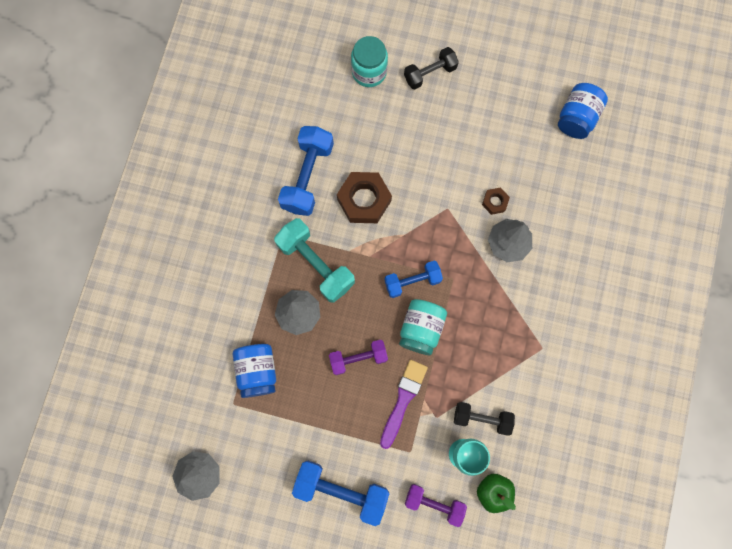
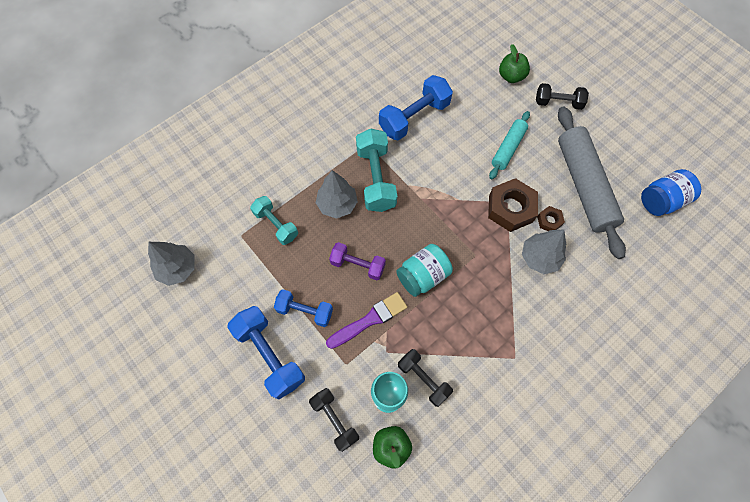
camera: 35 degrees right, 10 degrees down
blue jar [233,344,276,398] -> turquoise dumbbell [250,196,298,245]
brown nut [337,172,392,223] -> brown nut moved to [488,178,538,232]
turquoise jar [351,36,388,87] -> green apple [499,44,530,83]
blue dumbbell [384,261,443,298] -> blue dumbbell moved to [274,289,333,327]
purple dumbbell [405,484,467,527] -> black dumbbell [309,388,359,452]
none -> turquoise rolling pin [489,111,530,179]
none -> grey rolling pin [558,106,626,259]

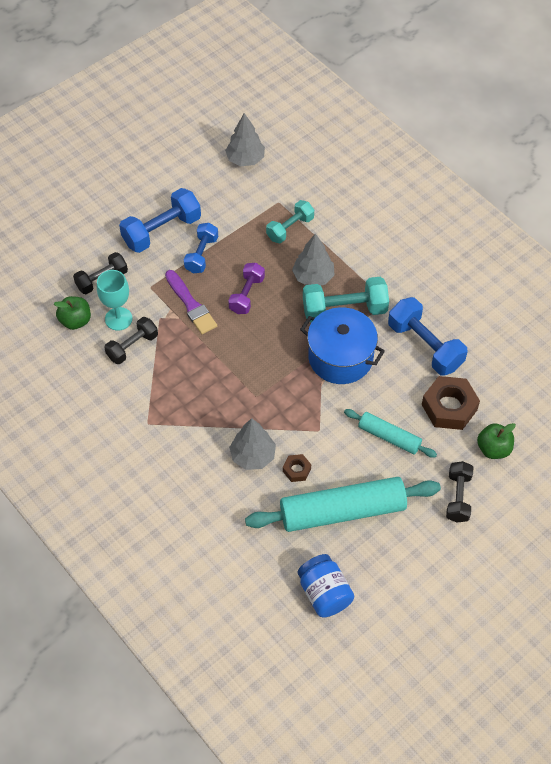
camera: 90 degrees right, 10 degrees down
turquoise jar [396,244,453,297] -> none
brown nut [488,178,538,232] -> brown nut moved to [422,376,480,430]
grey rolling pin [558,106,626,259] -> turquoise rolling pin [245,477,441,532]
none -> blue pot [300,307,385,384]

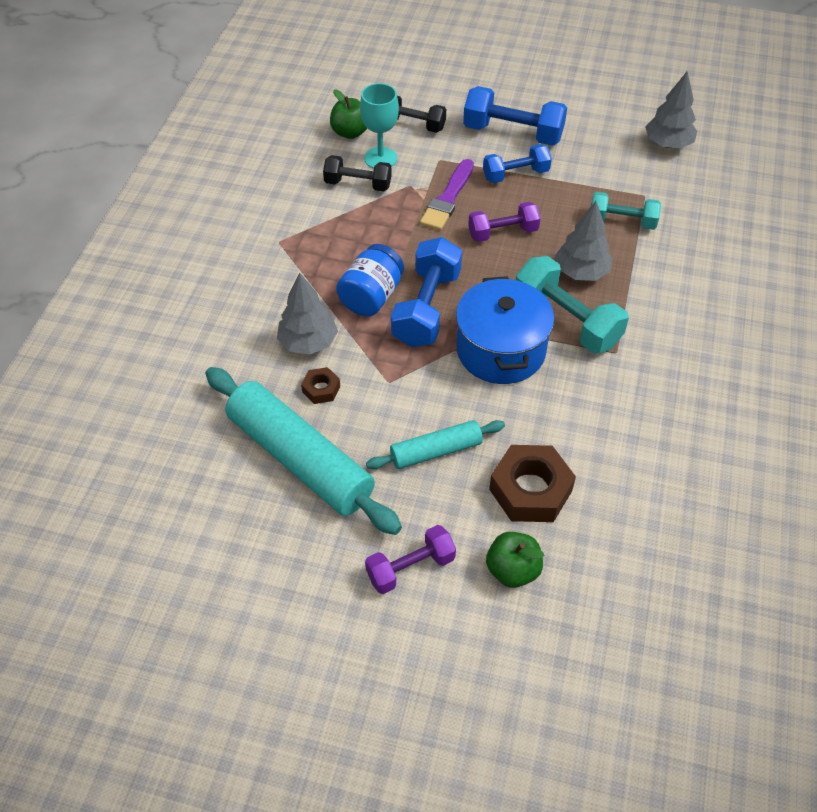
camera: 55 degrees right, 5 degrees down
blue jar [298,554,354,618] -> blue jar moved to [336,244,404,316]
turquoise rolling pin [344,409,437,458] -> turquoise rolling pin turned 75 degrees clockwise [366,420,505,469]
blue dumbbell [388,297,468,376] -> blue dumbbell moved to [391,237,462,347]
black dumbbell [446,461,473,522] -> purple dumbbell [365,525,456,594]

